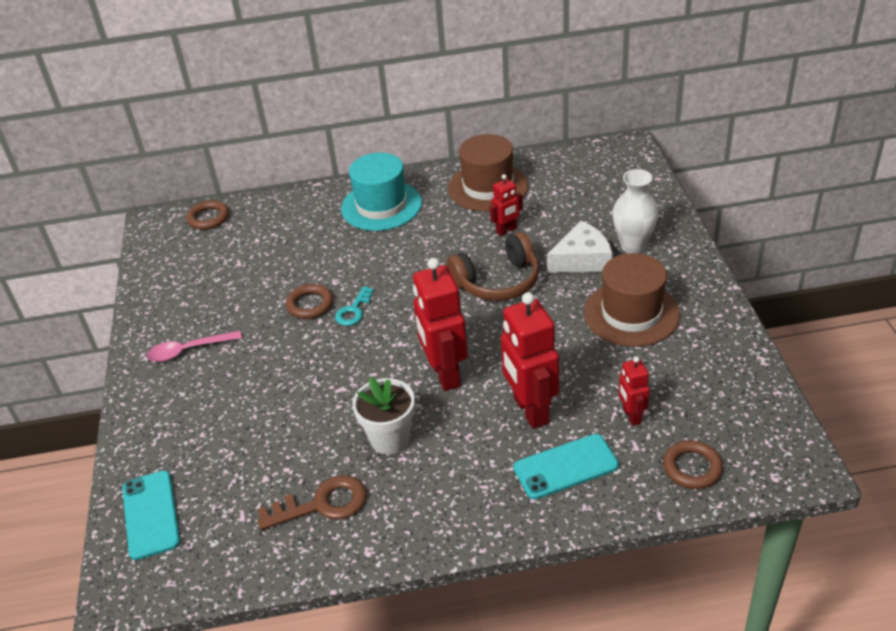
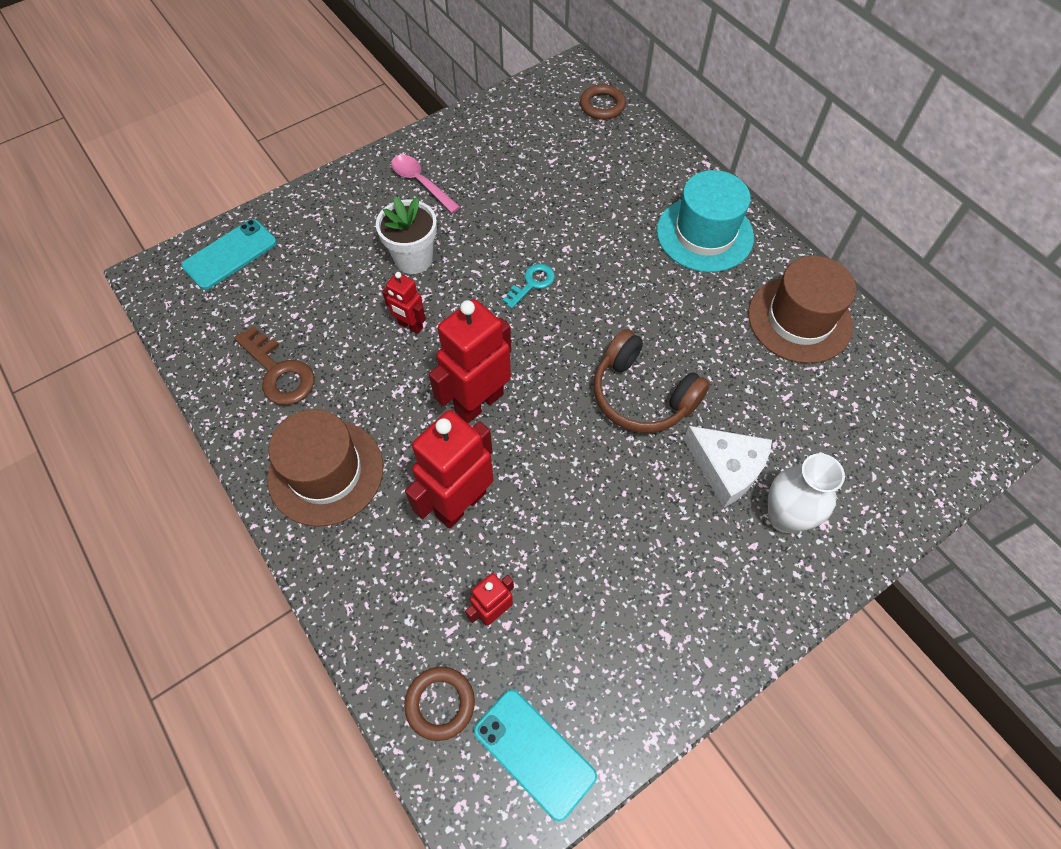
camera: 60 degrees right, 20 degrees up
brown ring [286,284,333,319] -> none
turquoise key [335,286,374,326] -> turquoise key turned 135 degrees clockwise [502,264,555,309]
white flower pot [352,377,415,454] -> white flower pot moved to [376,196,437,274]
red robot [490,174,523,236] -> red robot moved to [382,272,426,334]
turquoise phone [513,434,619,499] -> turquoise phone moved to [474,689,597,822]
brown hat [584,253,680,347] -> brown hat moved to [267,409,383,527]

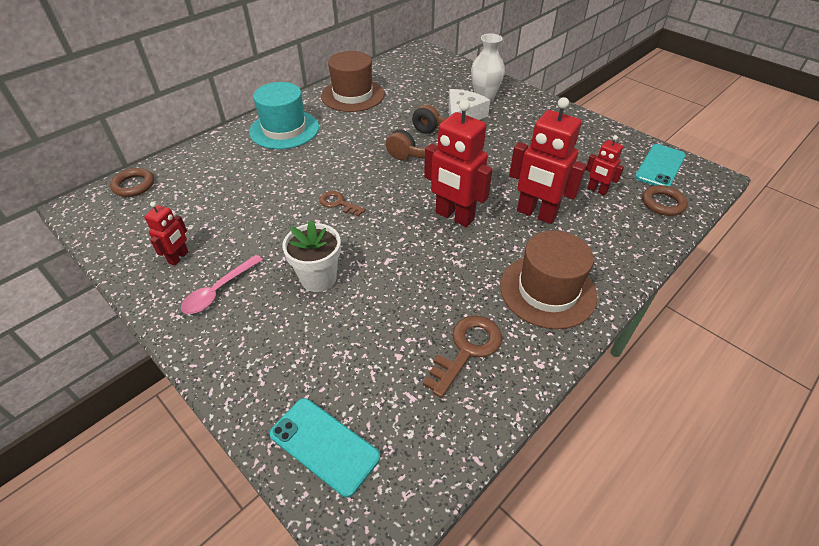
camera: 100 degrees left, 15 degrees down
red robot [382,272,426,334] -> red robot moved to [144,202,189,266]
turquoise key [502,264,555,309] -> brown key [319,191,366,216]

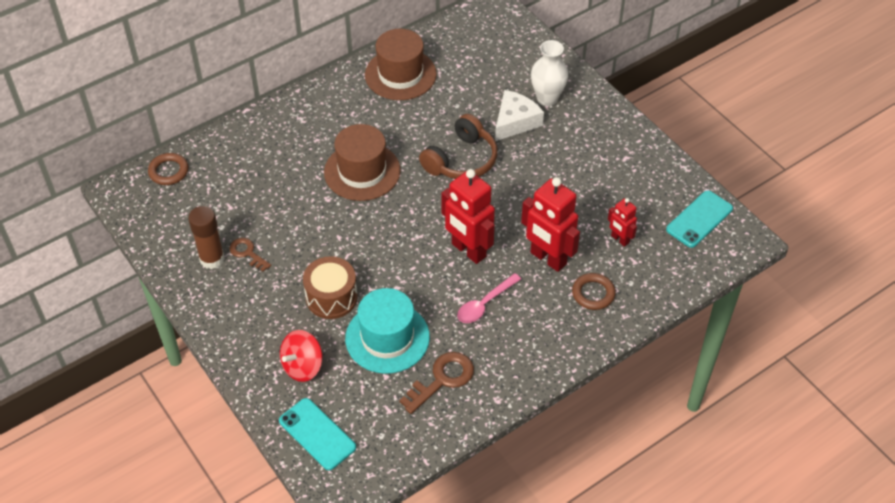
camera: 10 degrees right, 5 degrees up
red robot [144,202,189,266] -> brown glue stick [188,206,225,269]
pink spoon [181,255,263,314] -> pink spoon moved to [457,273,521,323]
turquoise hat [249,82,319,149] -> turquoise hat moved to [345,288,430,374]
white flower pot [282,220,341,292] -> brown drum [303,256,358,319]
brown key [319,191,366,216] -> brown key moved to [230,238,271,272]
brown hat [500,231,597,329] -> brown hat moved to [324,124,401,201]
brown ring [642,185,688,216] -> brown ring moved to [572,273,616,310]
none -> red spinning top [280,330,322,382]

